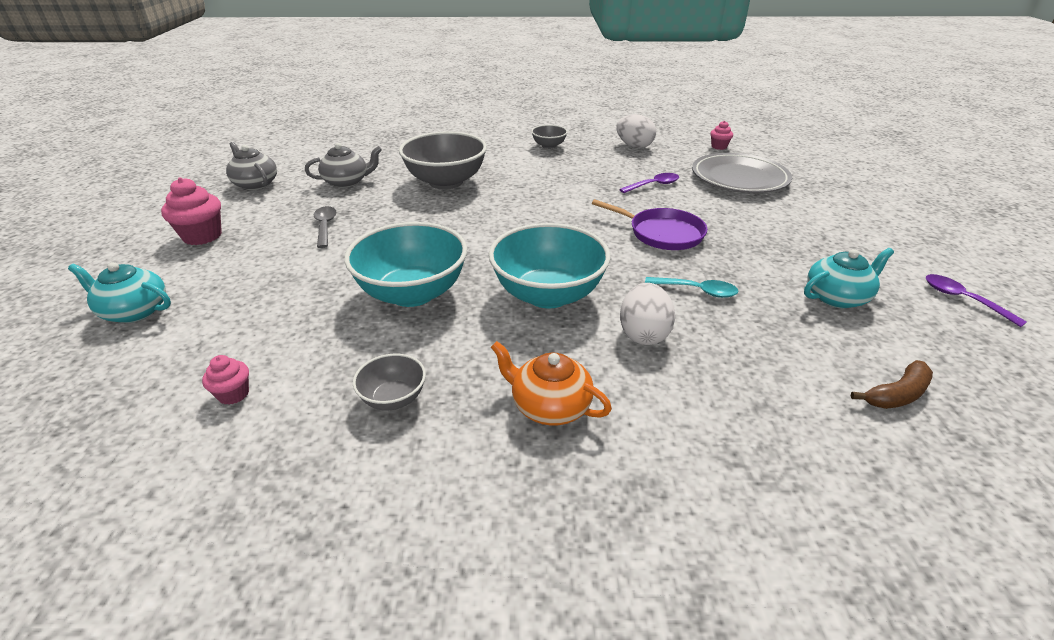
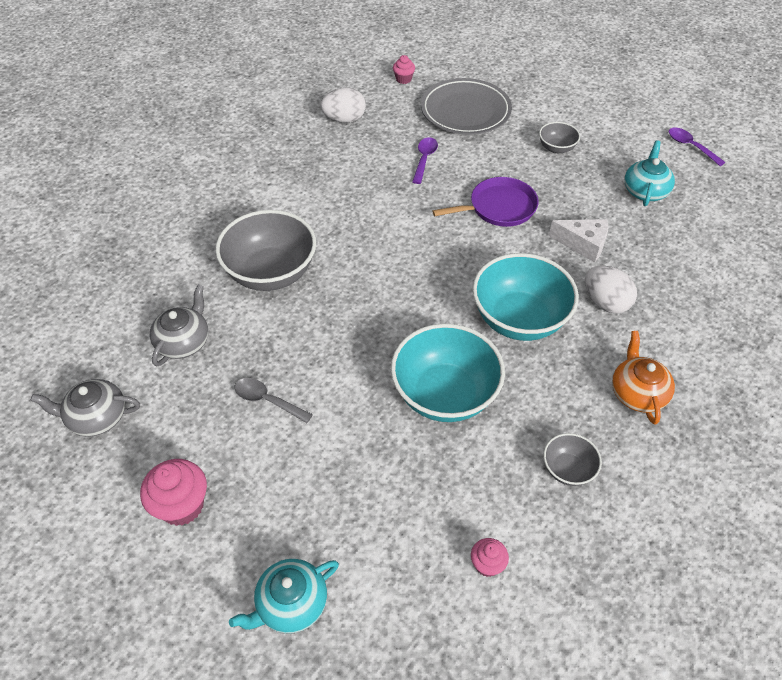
camera: 50 degrees left, 15 degrees up
orange teapot [491,341,612,426] -> orange teapot turned 105 degrees clockwise [612,331,675,425]
grey bowl [531,125,568,149] -> grey bowl moved to [539,122,580,154]
turquoise spoon [645,277,739,298] -> white cheese [549,219,608,262]
brown banana [851,360,933,409] -> none
purple spoon [926,274,1027,327] -> purple spoon turned 45 degrees clockwise [669,128,725,166]

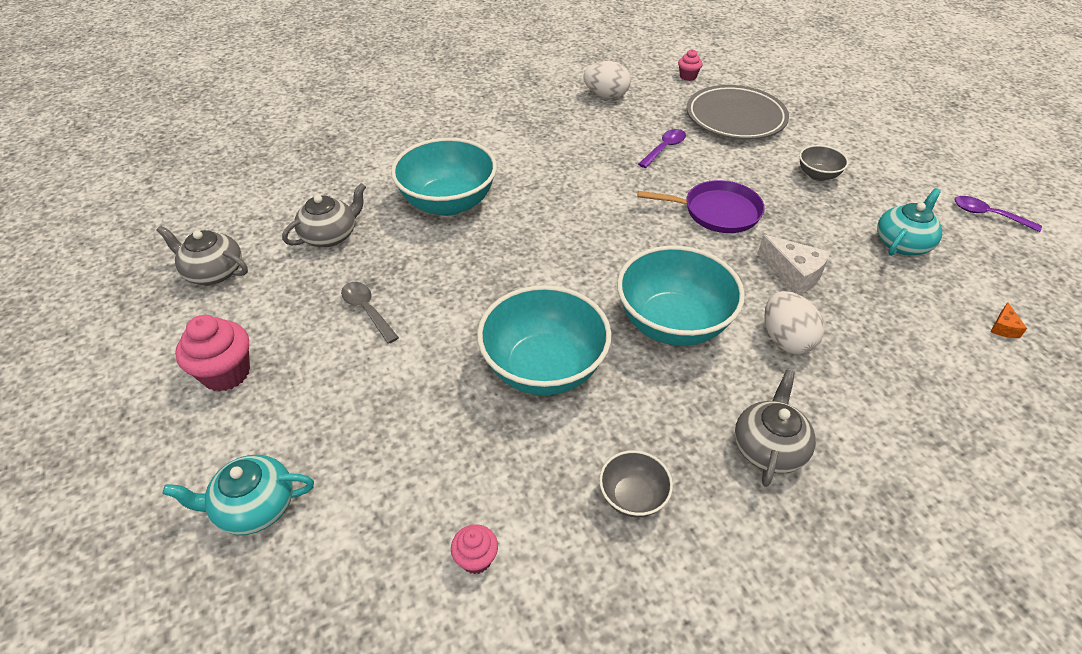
camera: 25 degrees right, 5 degrees down
grey bowl [216,210,316,291] -> turquoise bowl [391,138,497,216]
orange teapot [612,331,675,425] -> grey teapot [735,370,816,487]
purple spoon [669,128,725,166] -> purple spoon turned 45 degrees counterclockwise [955,196,1042,232]
none -> orange cheese [991,302,1027,338]

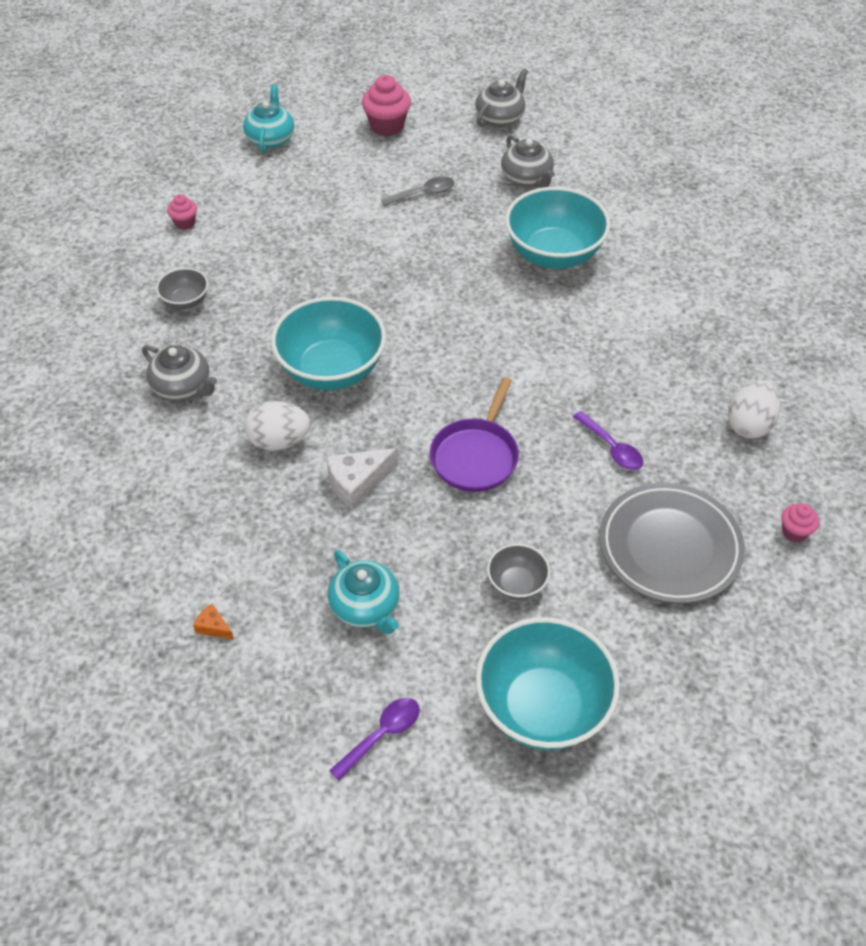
camera: 105 degrees right, 5 degrees up
turquoise bowl [477,285,611,395] -> turquoise bowl moved to [476,617,620,750]

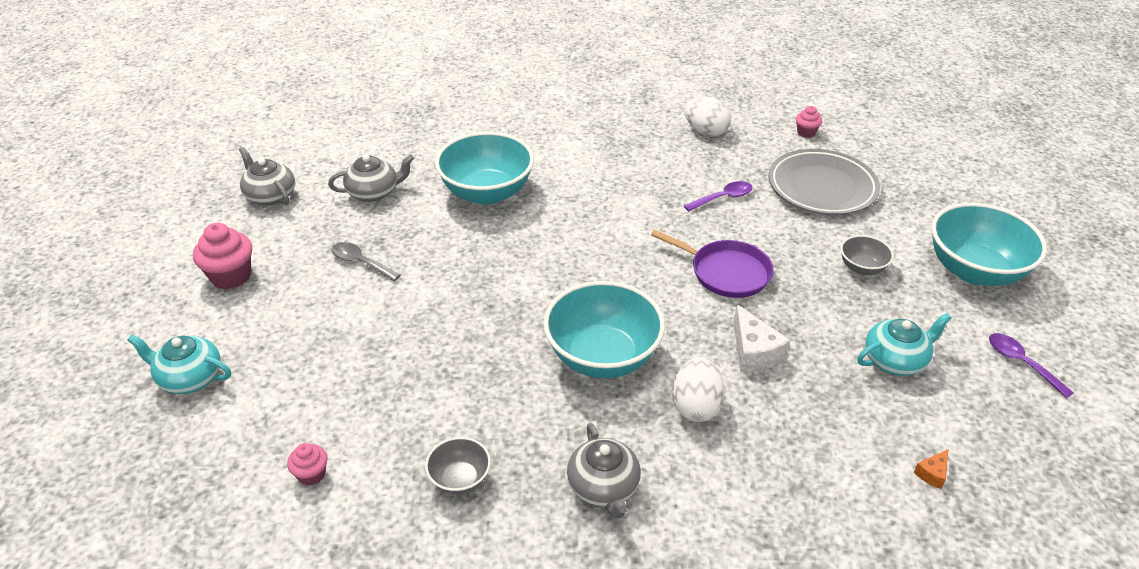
camera: 80 degrees left, 10 degrees down
grey teapot [142,345,217,400] -> grey teapot turned 120 degrees clockwise [567,423,641,519]
grey spoon [381,176,454,206] -> grey spoon turned 45 degrees counterclockwise [331,242,400,281]

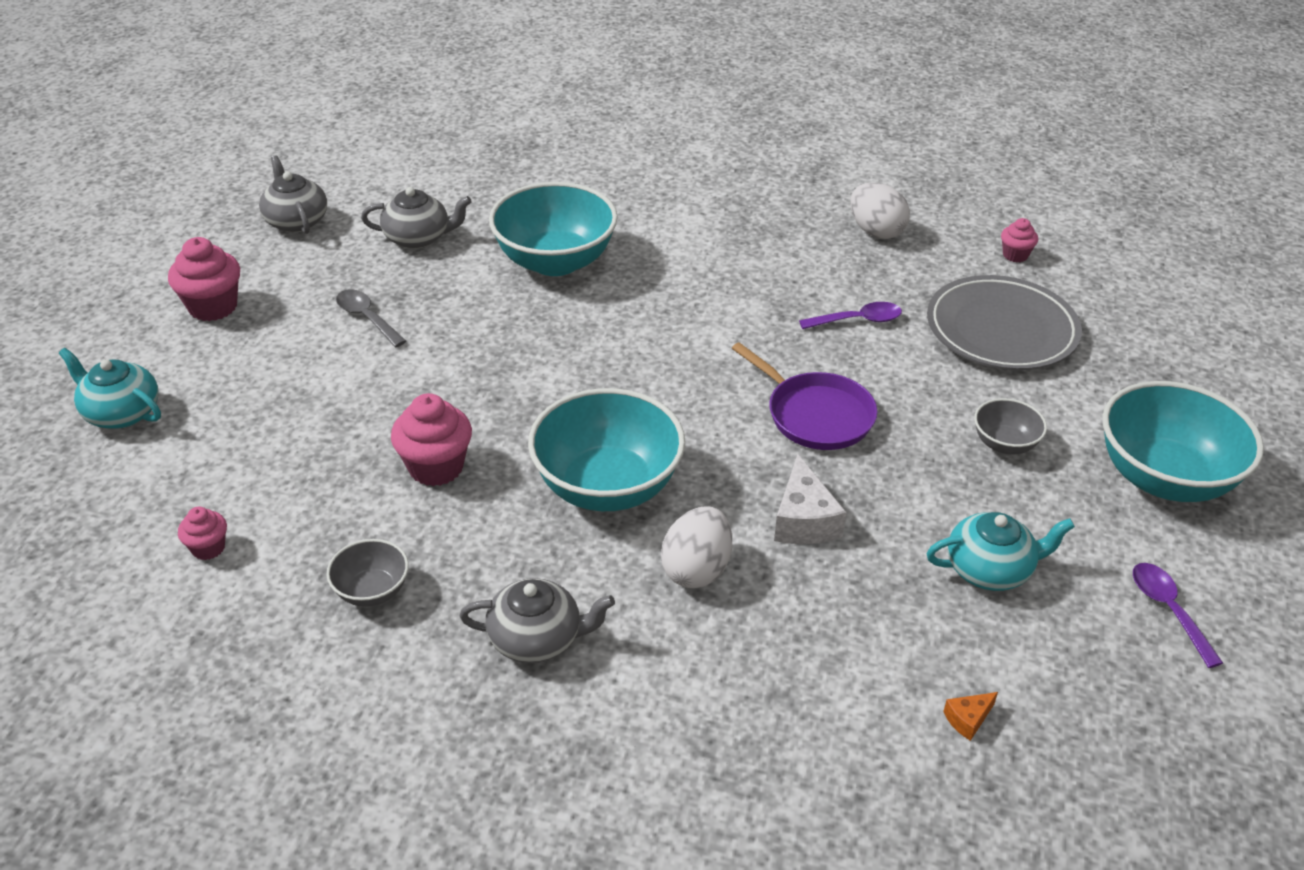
camera: 15 degrees right, 0 degrees up
grey teapot [567,423,641,519] -> grey teapot turned 90 degrees counterclockwise [459,578,615,663]
none -> pink cupcake [391,393,472,486]

